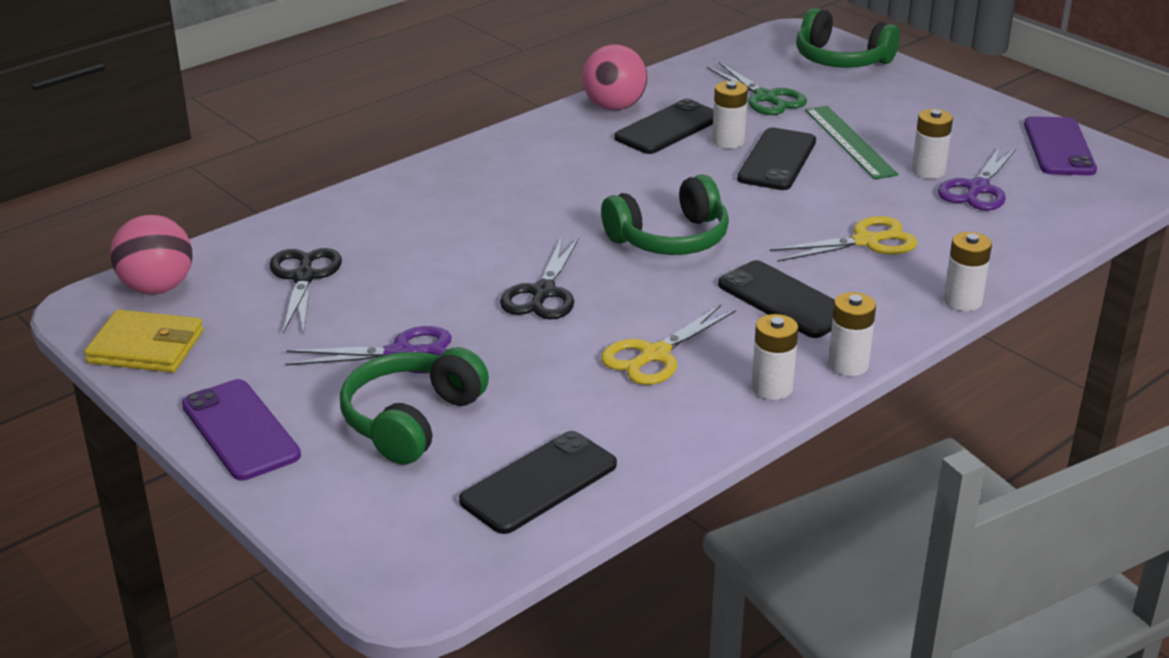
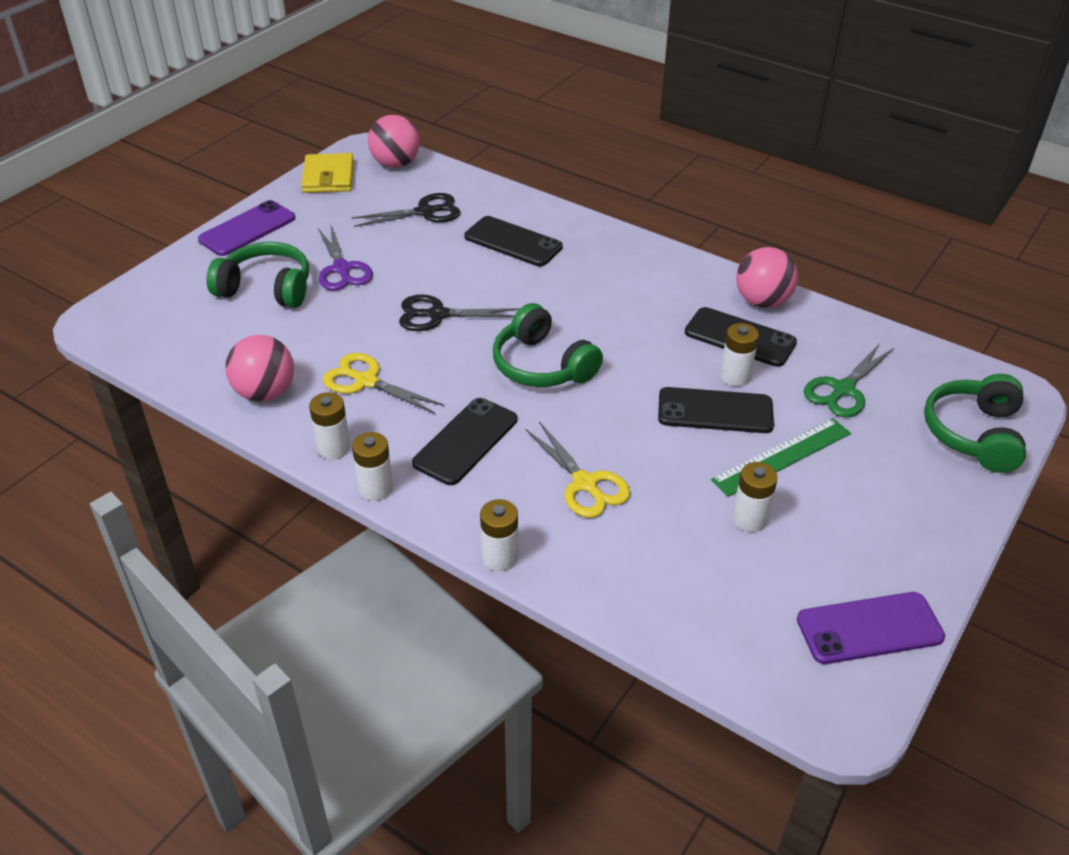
camera: 75 degrees right, 10 degrees up
black phone [459,431,617,534] -> black phone moved to [465,216,563,266]
purple scissors [938,147,1016,211] -> none
none -> pink ball [225,335,294,402]

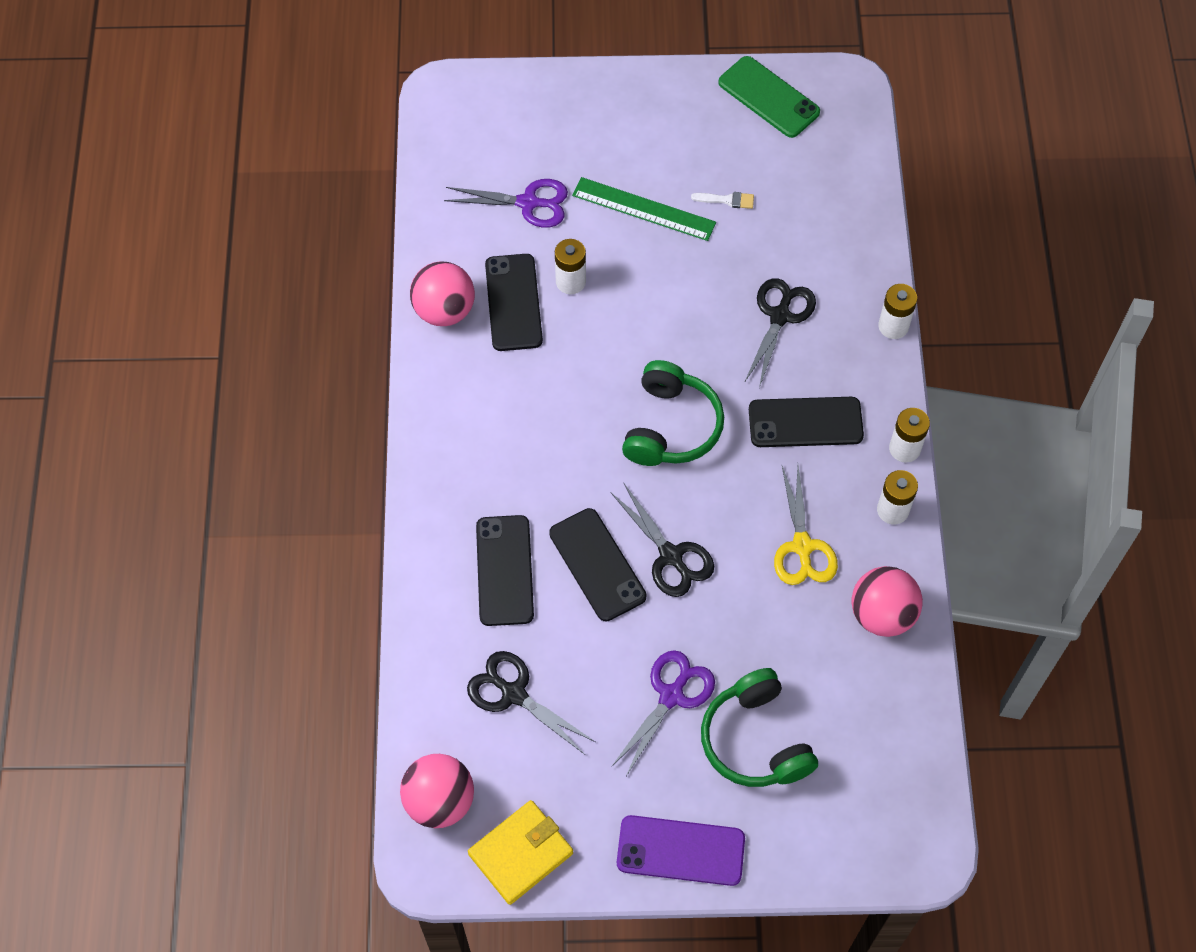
camera: 125 degrees left, 20 degrees up
yellow scissors [526,421,630,518] -> black scissors [744,278,816,388]
black phone [658,387,774,433] -> black phone moved to [549,508,647,621]
white battery [732,462,778,532] -> white brush [691,192,754,209]
purple phone [797,592,945,664] -> green phone [718,56,820,138]
green scissors [804,343,894,417] -> purple scissors [444,179,568,228]
green headphones [924,374,1026,473] -> none

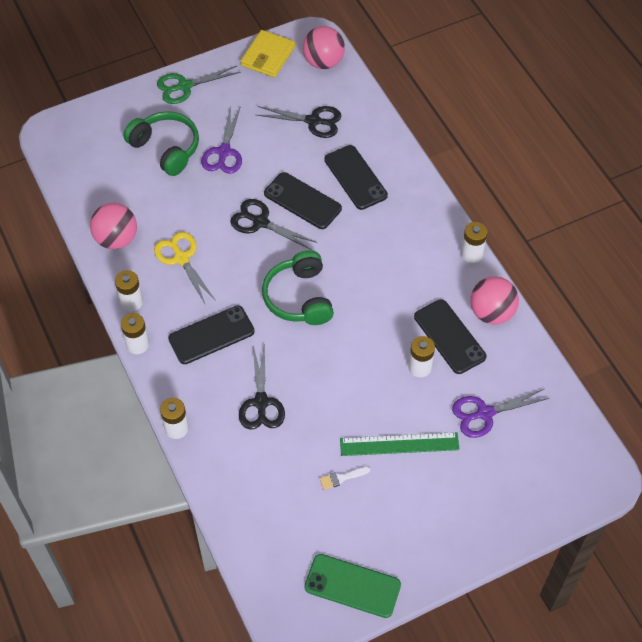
camera: 155 degrees right, 5 degrees down
purple phone [617,815,745,886] -> green scissors [157,66,241,104]
none -> white battery [461,222,488,263]

